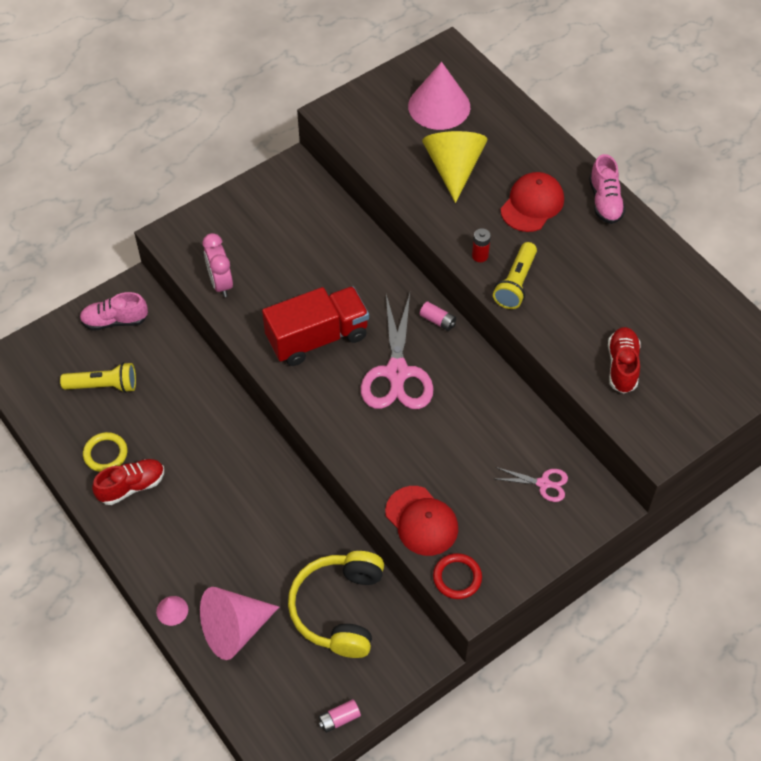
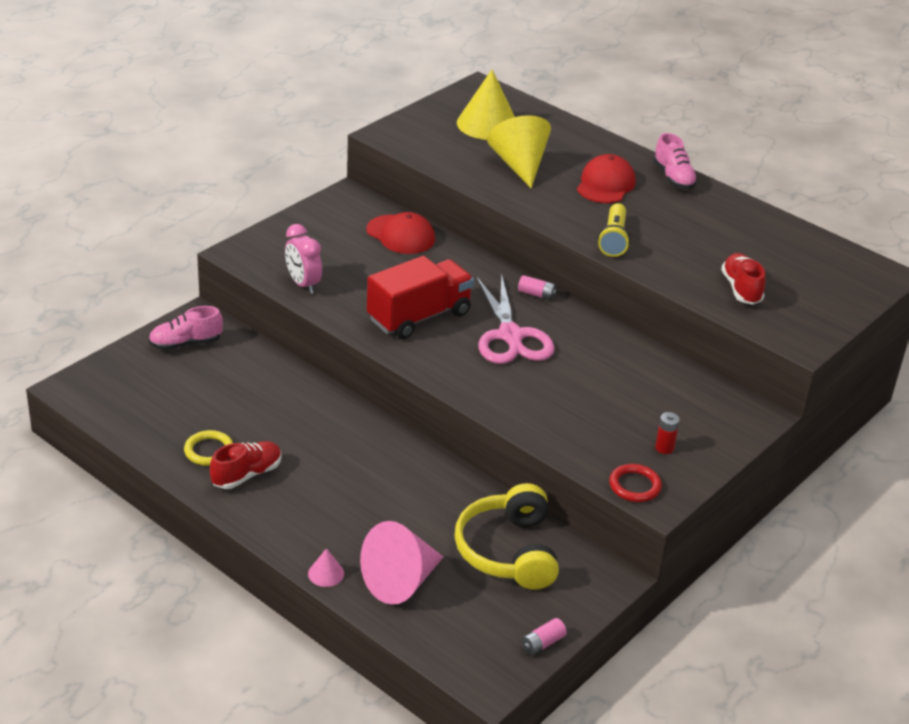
camera: 15 degrees left, 20 degrees down
yellow flashlight [60,362,136,393] -> none
red cap [385,486,458,556] -> red cap moved to [366,212,435,254]
pink cone [408,62,470,130] -> yellow cone [457,70,515,140]
red battery [472,228,491,262] -> red battery moved to [655,412,680,454]
pink scissors [495,467,568,502] -> none

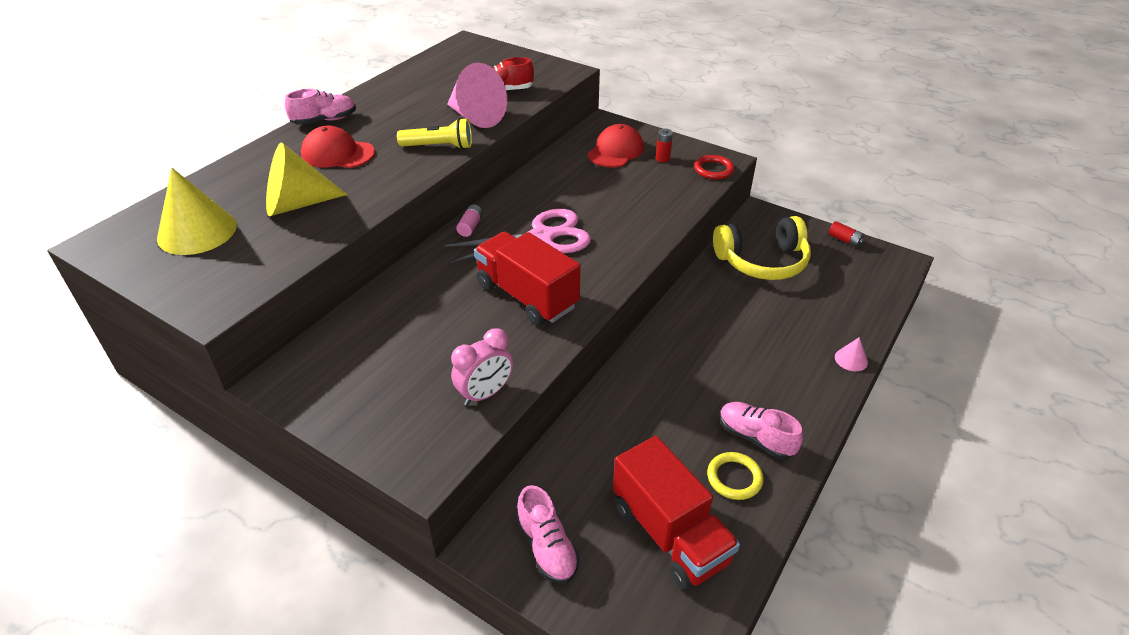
camera: 95 degrees left, 5 degrees up
red shoe [210,441,282,489] -> pink shoe [720,402,803,459]
pink cone [360,521,443,605] -> pink cone moved to [447,63,507,128]
red cap [366,212,435,254] -> red cap moved to [588,124,644,167]
pink battery [521,618,567,655] -> red battery [829,221,865,247]
none -> red truck [613,436,740,590]

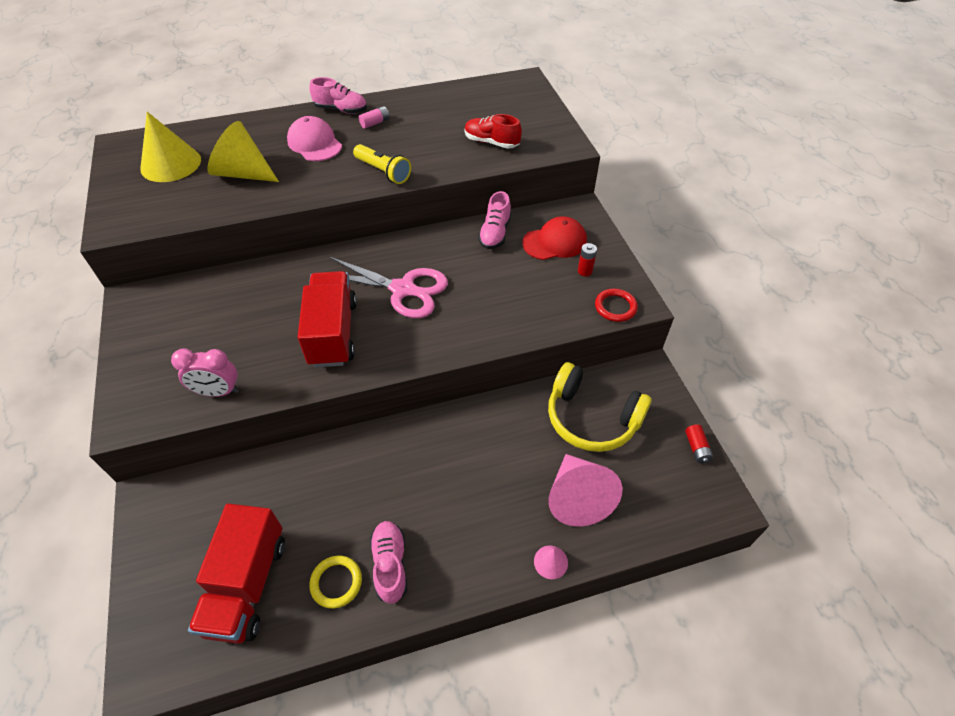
camera: 40 degrees right, 10 degrees up
red cap [301,126,375,168] -> pink cap [287,116,342,161]
pink cone [447,63,507,128] -> pink cone moved to [548,454,622,527]
pink battery [456,204,483,237] -> pink battery moved to [359,106,389,129]
pink shoe [516,485,579,584] -> pink shoe moved to [478,191,511,249]

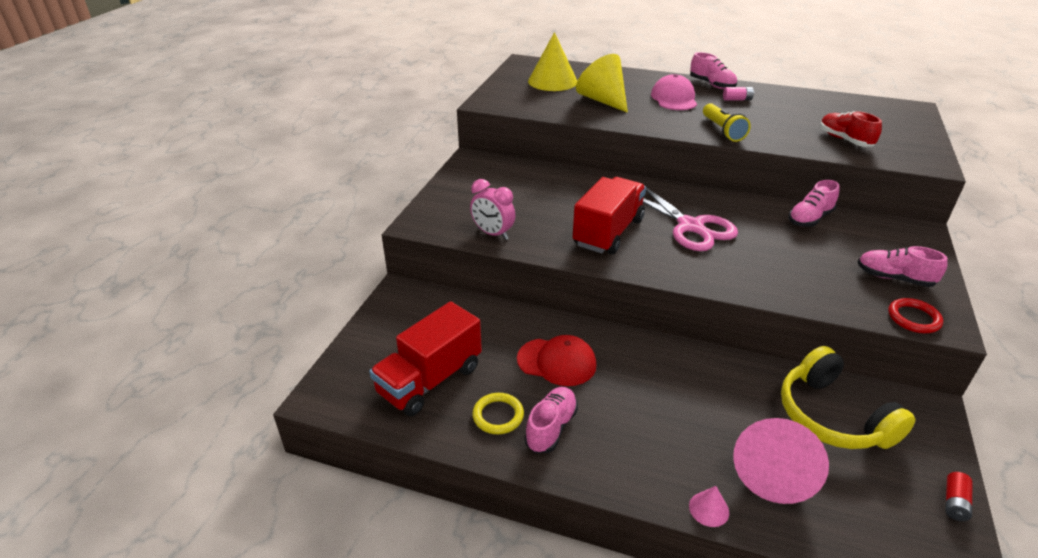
camera: 35 degrees right, 15 degrees down
red cap [522,216,587,260] -> red cap moved to [517,335,596,386]
red battery [578,243,597,276] -> pink shoe [858,246,948,287]

